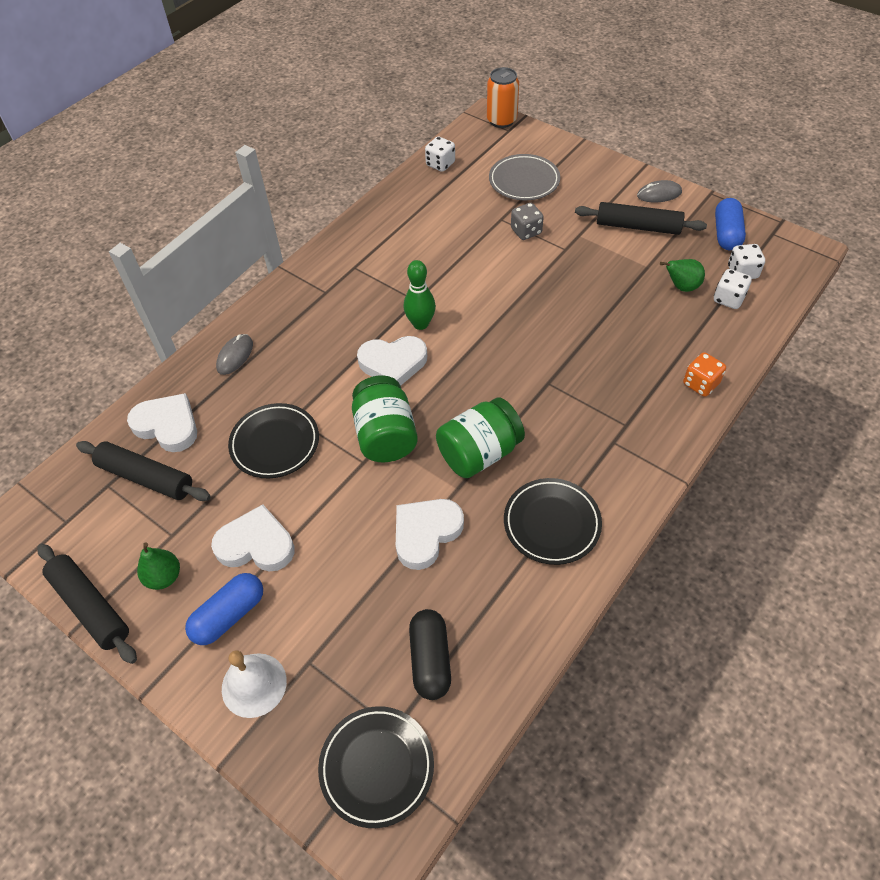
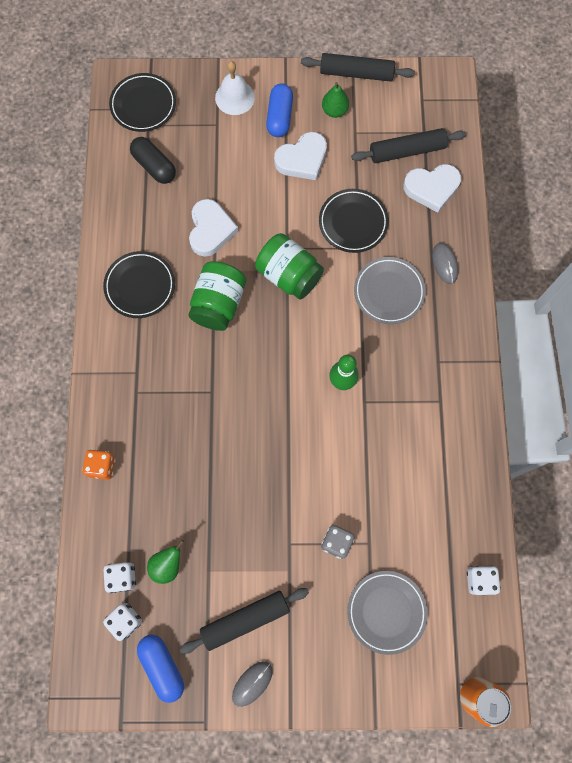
camera: 140 degrees right, 20 degrees up
white heart [357,336,427,386] -> none
none -> grey plate [354,257,426,324]

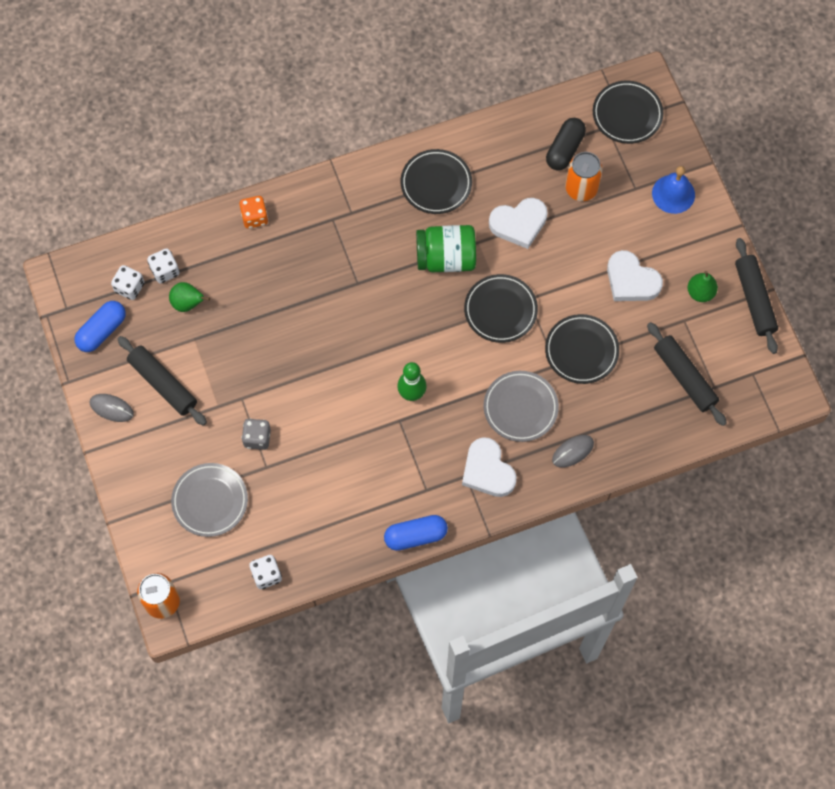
camera: 70 degrees right, 5 degrees down
white bell [215,61,255,115] -> blue bell [652,166,695,214]
green jar [255,233,324,300] -> black plate [464,274,538,343]
blue capsule [266,83,293,137] -> blue capsule moved to [384,515,448,551]
white heart [403,164,461,213] -> white heart moved to [462,437,517,497]
none -> orange can [565,152,602,201]

